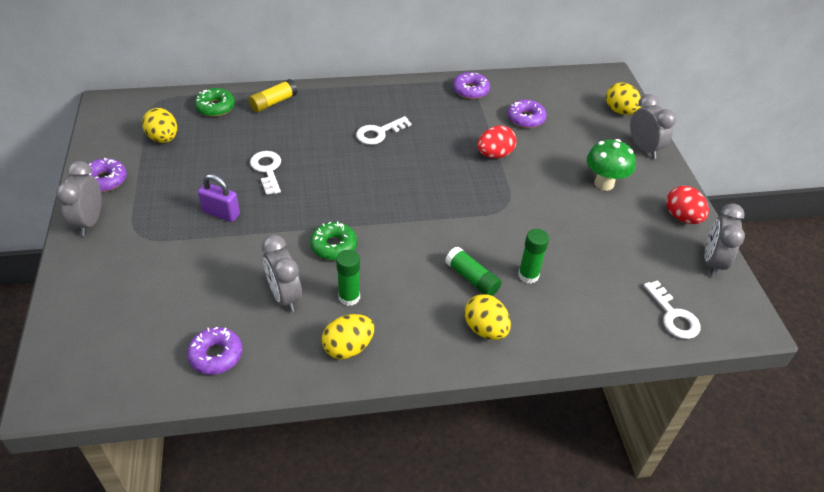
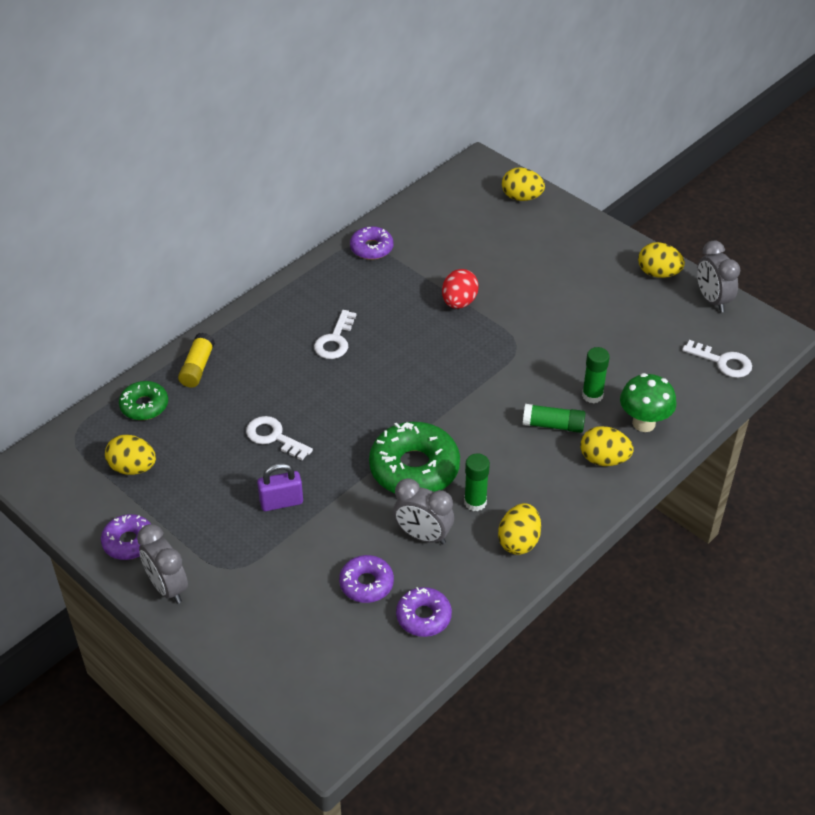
camera: 35 degrees left, 0 degrees up
green donut [310,221,357,260] -> green donut [369,422,460,493], size x1.79
purple donut [508,99,547,128] -> purple donut moved to [339,555,394,603]
green mushroom [587,139,636,191] -> green mushroom moved to [620,373,676,432]
grey clock [630,94,676,159] -> none
red egg [666,186,709,224] -> yellow egg [638,242,685,278]

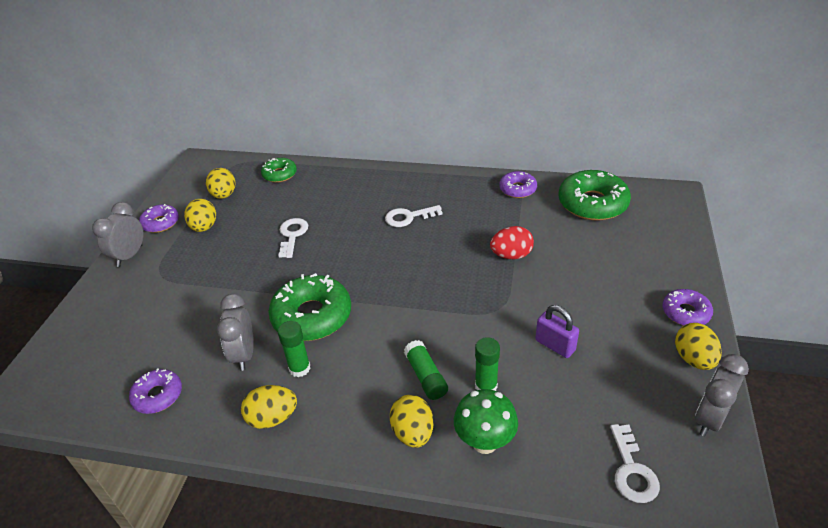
camera: 60 degrees right, 5 degrees down
yellow glue stick [178,333,215,388] -> none
purple padlock [257,463,303,511] -> purple padlock moved to [535,305,579,358]
purple donut [339,555,394,603] -> purple donut moved to [662,289,713,326]
yellow egg [502,167,545,201] -> yellow egg moved to [184,199,216,232]
none -> green donut [559,170,631,221]

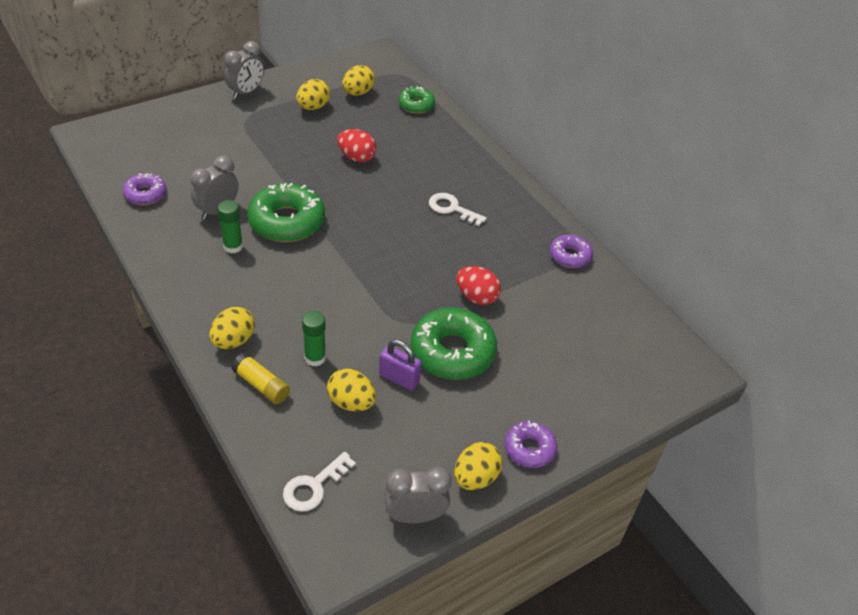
camera: 40 degrees right, 5 degrees up
grey clock [92,202,143,267] -> grey clock turned 150 degrees clockwise [224,41,264,99]
purple donut [139,204,179,233] -> none
yellow egg [241,385,297,429] -> yellow egg moved to [327,369,376,411]
white key [278,218,308,258] -> red egg [337,129,376,162]
green glue stick [404,340,448,400] -> none
green mushroom [454,389,518,454] -> yellow glue stick [232,353,290,404]
purple padlock [535,305,579,358] -> purple padlock turned 60 degrees counterclockwise [379,340,422,390]
green donut [559,170,631,221] -> green donut moved to [411,308,497,380]

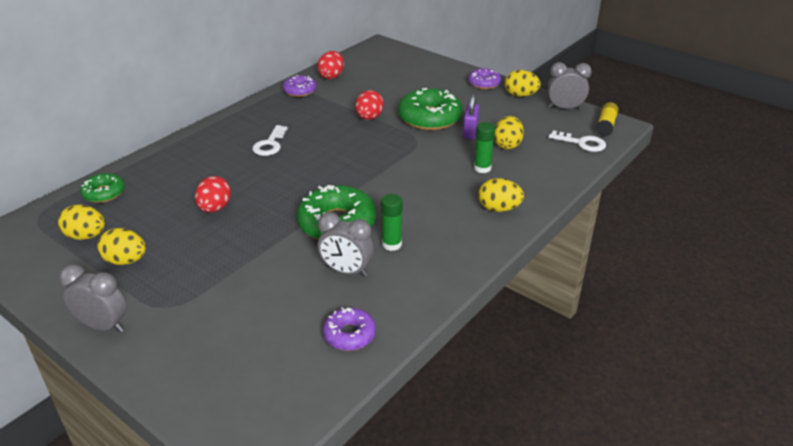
camera: 105 degrees left, 10 degrees down
yellow glue stick [232,353,290,404] -> yellow glue stick moved to [596,102,619,137]
grey clock [384,467,452,523] -> grey clock turned 120 degrees clockwise [547,62,592,109]
none -> red egg [317,51,344,79]

